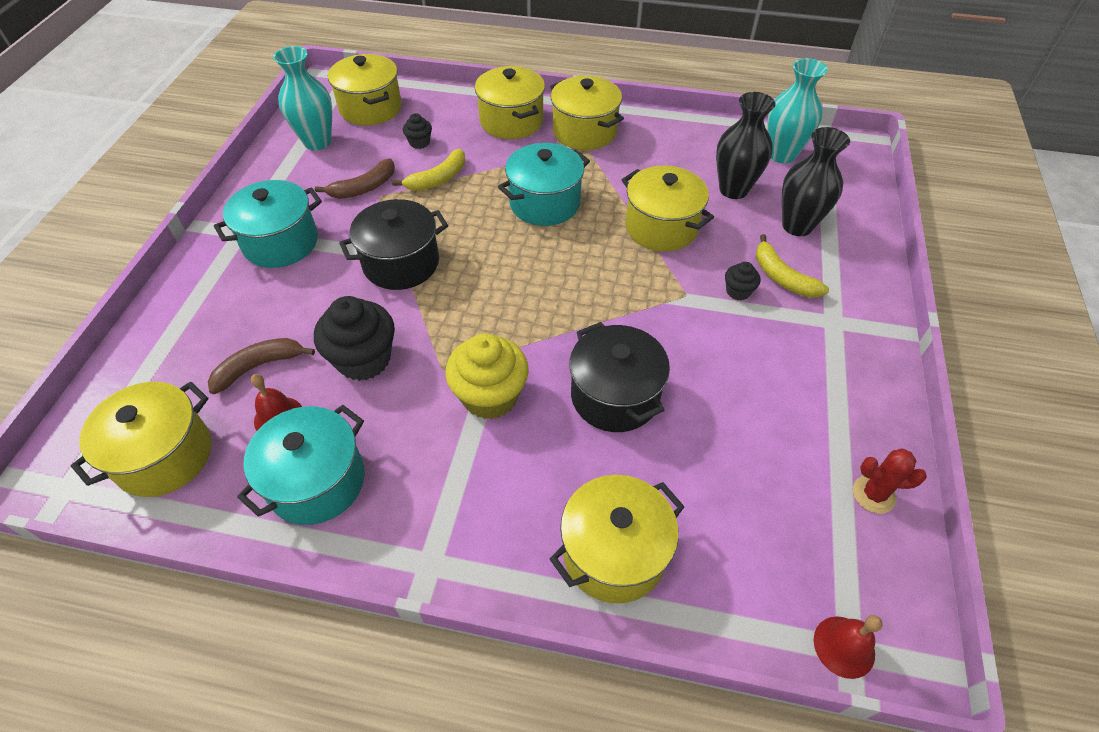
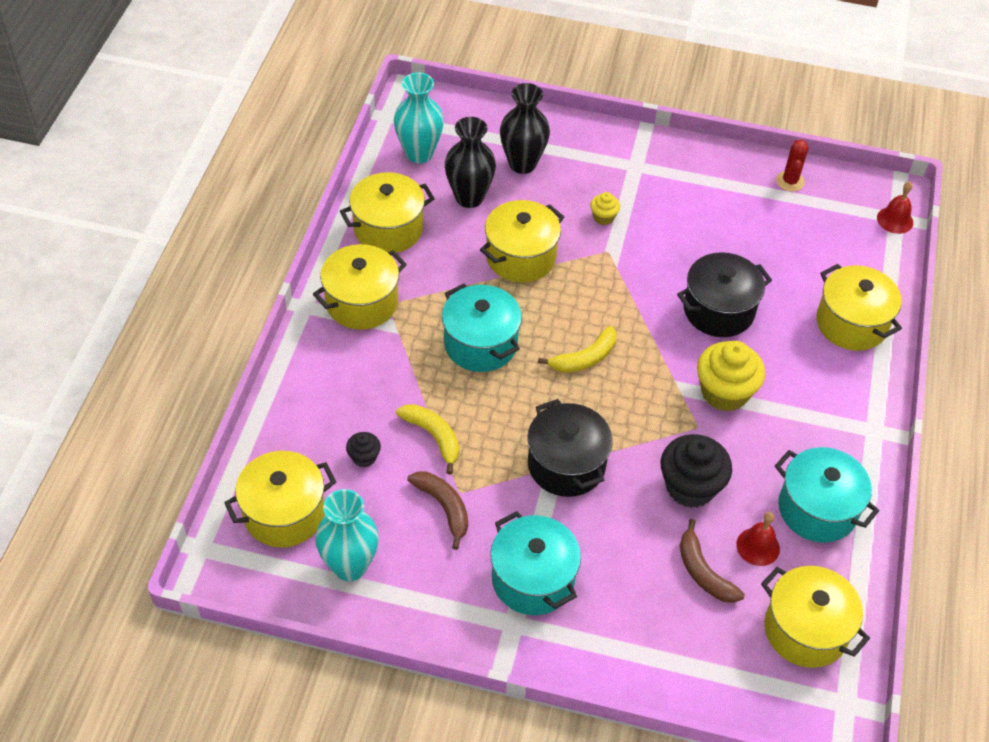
camera: 90 degrees left, 0 degrees up
yellow pot [475,66,545,139] -> yellow pot moved to [340,172,435,253]
black cupcake [725,262,761,301] -> yellow cupcake [590,192,620,225]
yellow banana [756,234,829,298] -> yellow banana moved to [538,326,616,373]

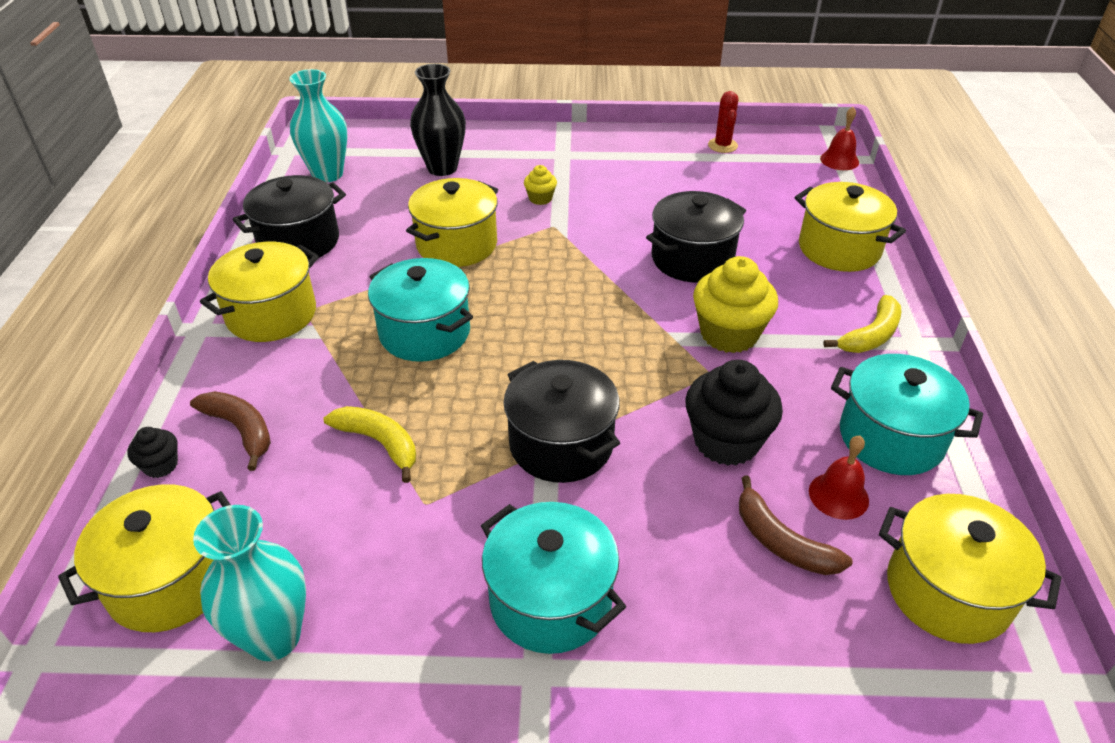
camera: 10 degrees left, 10 degrees down
yellow pot [340,172,435,253] -> black pot [233,175,346,261]
black cupcake [346,432,381,467] -> black cupcake moved to [128,427,178,478]
brown banana [407,472,468,550] -> brown banana moved to [190,391,271,471]
black vase [445,117,496,208] -> none
yellow banana [538,326,616,373] -> yellow banana moved to [823,295,901,353]

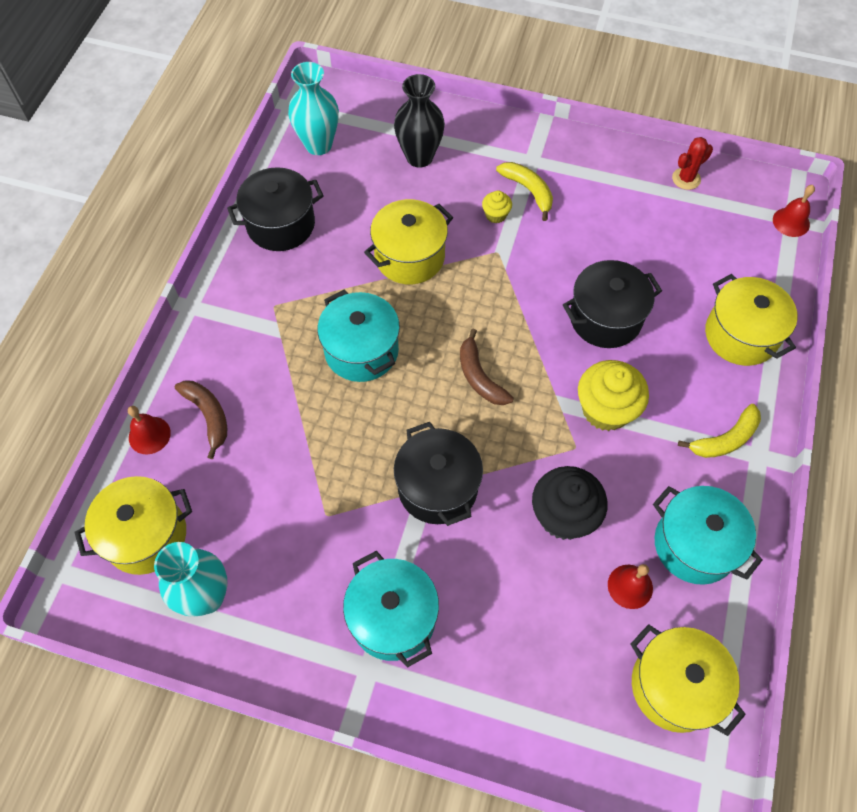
camera: 15 degrees right, 20 degrees up
black cupcake [128,427,178,478] -> red bell [128,406,171,454]
yellow pot [200,242,319,342] -> none
yellow banana [324,406,416,483] -> yellow banana moved to [496,162,553,221]
red cactus [708,91,739,153] -> red cactus turned 45 degrees clockwise [672,137,713,190]
brown banana [739,476,853,575] -> brown banana moved to [460,329,514,405]

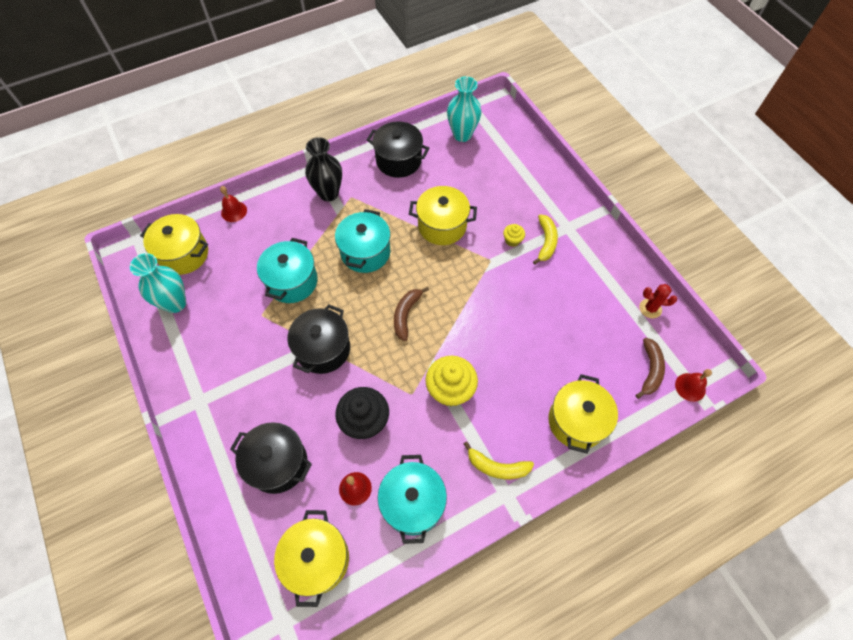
camera: 45 degrees right, 0 degrees up
brown banana [175,380,227,459] -> brown banana moved to [635,338,665,399]
turquoise pot [343,551,439,668] -> turquoise pot moved to [257,238,318,303]
black vase [394,74,445,168] -> black vase moved to [305,137,342,201]
black pot [563,260,662,348] -> black pot moved to [230,422,312,494]

